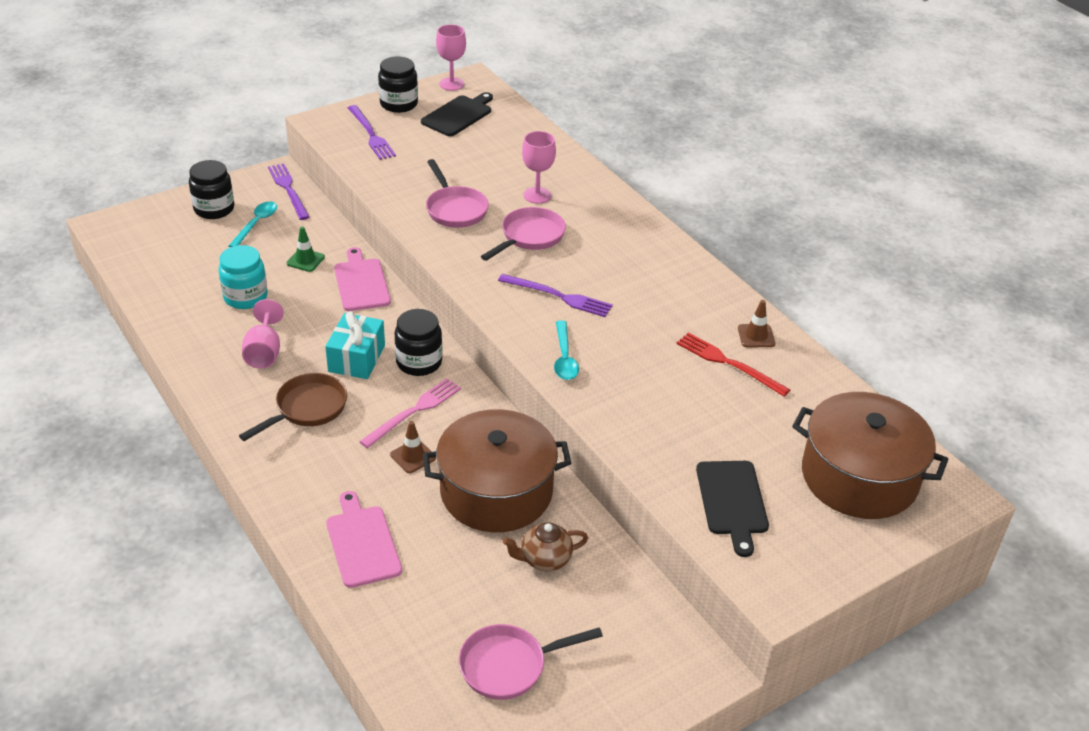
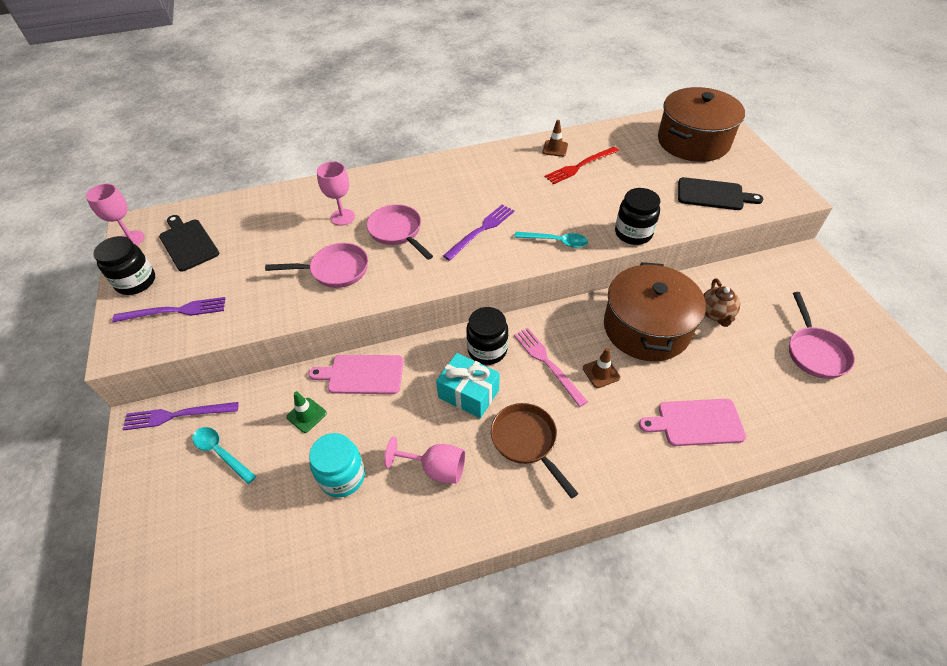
camera: 70 degrees left, 10 degrees up
black jar [189,160,234,219] -> black jar moved to [615,188,660,245]

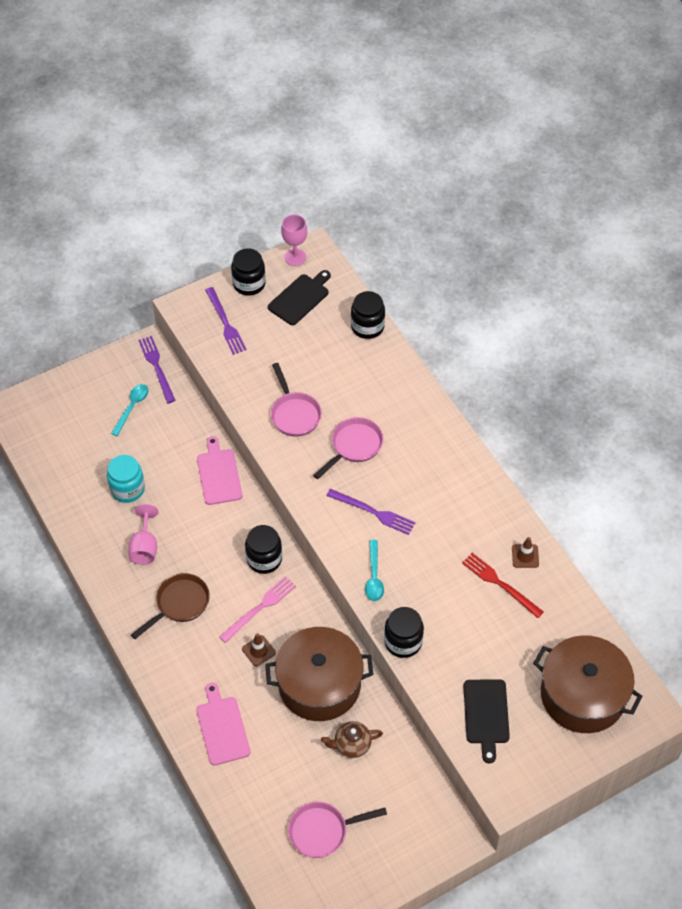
camera: 75 degrees right, 5 degrees up
green traffic cone [286,391,327,433] -> none
pink goblet [317,161,355,226] -> none
turquoise gift [436,353,500,418] -> none
none -> black jar [351,291,385,339]

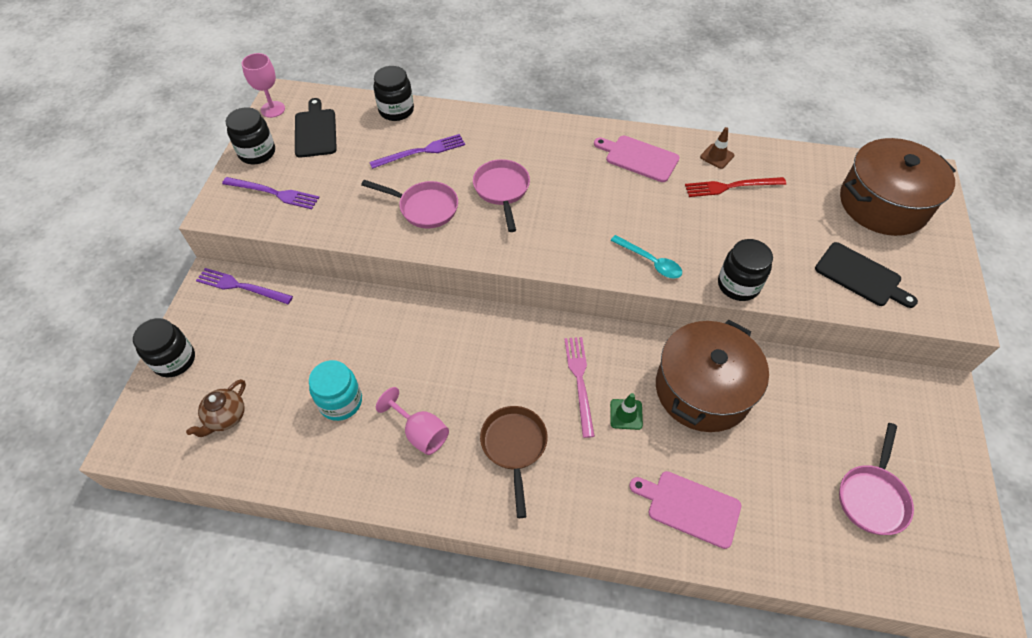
camera: 50 degrees left, 0 degrees up
turquoise spoon [111,384,149,436] -> none
pink cutting board [197,436,242,505] -> pink cutting board moved to [594,136,680,182]
brown traffic cone [242,633,276,666] -> green traffic cone [610,393,643,430]
black jar [245,525,282,574] -> black jar moved to [133,318,195,377]
brown teapot [321,721,383,758] -> brown teapot moved to [186,379,246,437]
purple fork [327,489,415,535] -> purple fork moved to [369,134,465,169]

